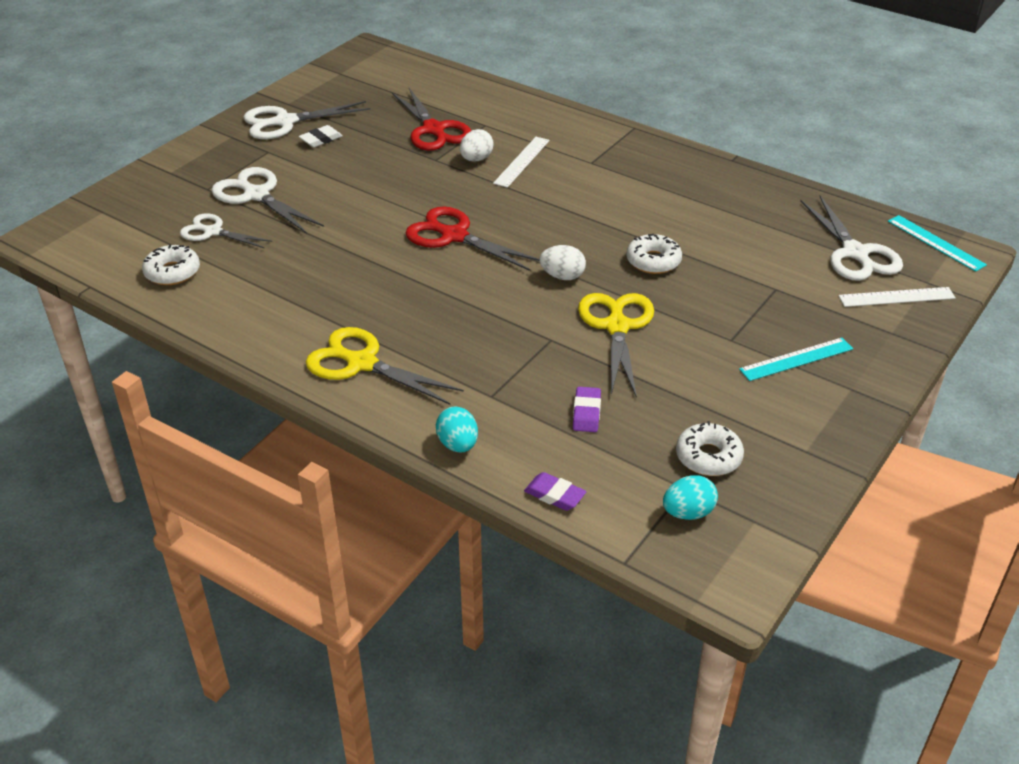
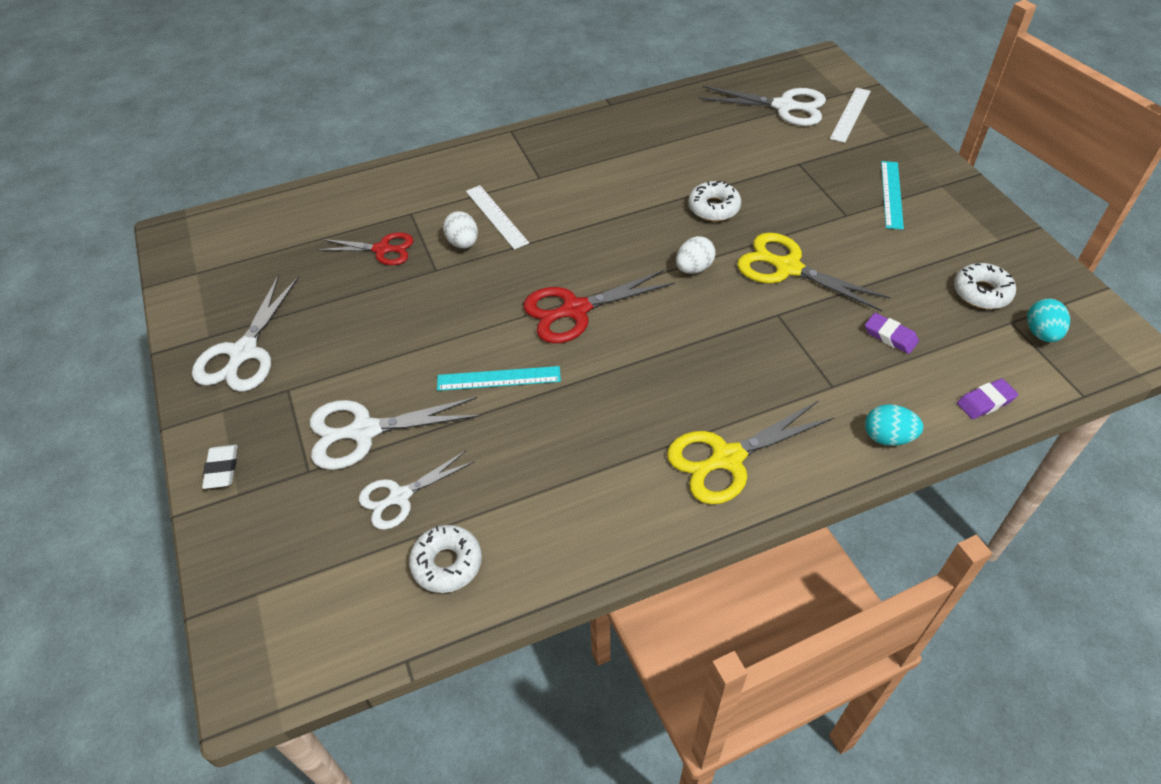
camera: 55 degrees left, 10 degrees up
white eraser [299,125,342,147] -> white eraser moved to [202,445,238,489]
red scissors [392,88,472,151] -> red scissors [318,232,414,265], size x0.66
turquoise ruler [888,215,987,272] -> turquoise ruler moved to [437,366,561,391]

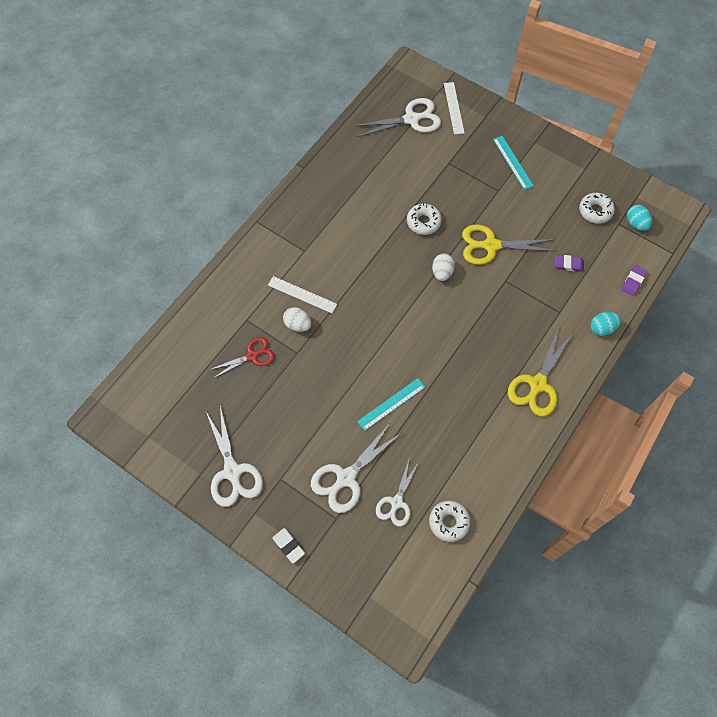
camera: 35 degrees left, 15 degrees up
red scissors [523,269,675,343] -> none

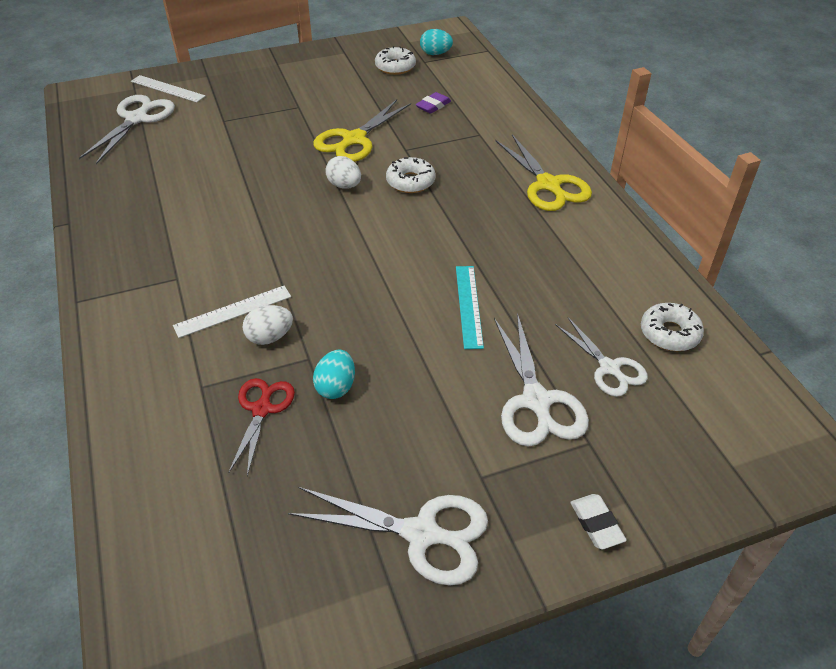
camera: 55 degrees left, 20 degrees down
white eraser [272,528,305,563] -> white eraser turned 75 degrees clockwise [570,494,627,549]
white donut [407,203,442,235] -> white donut moved to [386,157,436,193]
turquoise ruler [493,136,534,190] -> none
turquoise egg [591,312,621,336] -> turquoise egg moved to [313,350,355,399]
purple eraser [621,265,647,296] -> none

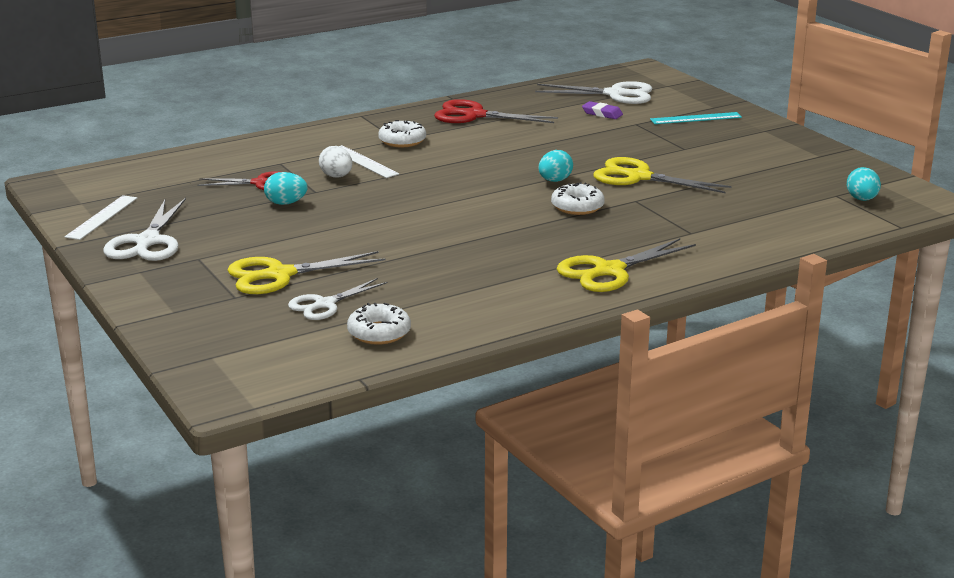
camera: 80 degrees right, 20 degrees down
white ruler [131,75,205,102] -> white ruler moved to [65,195,137,240]
white egg [325,156,361,189] -> turquoise egg [538,150,573,182]
white donut [375,46,416,75] -> white donut moved to [378,120,426,147]
purple eraser [415,92,451,114] -> purple eraser moved to [582,101,623,119]
turquoise ruler [456,266,484,349] -> turquoise ruler moved to [650,112,742,124]
white scissors [494,313,589,447] -> yellow scissors [227,251,385,294]
white eraser [570,494,627,549] -> none
none -> red scissors [434,99,558,123]

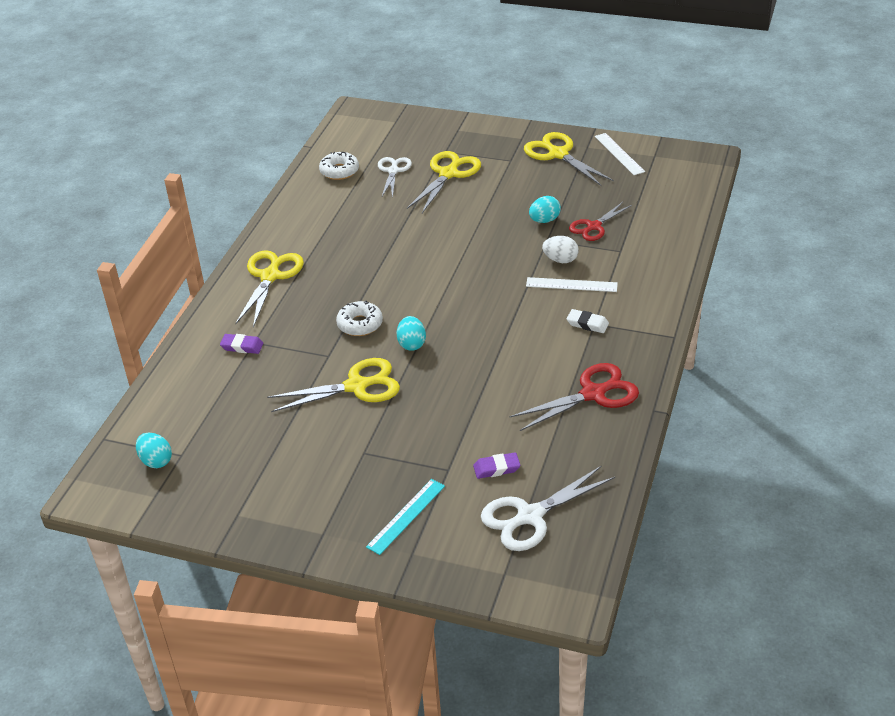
camera: 140 degrees right, 15 degrees up
white scissors [103,198,186,261] -> yellow scissors [524,132,614,186]
white donut [378,120,426,147] -> white eraser [567,309,609,333]
none -> purple eraser [220,334,263,354]

